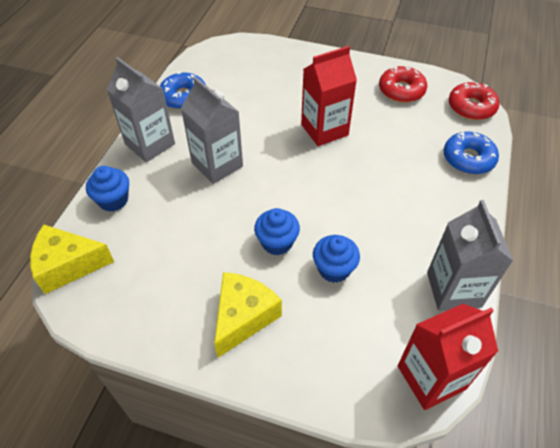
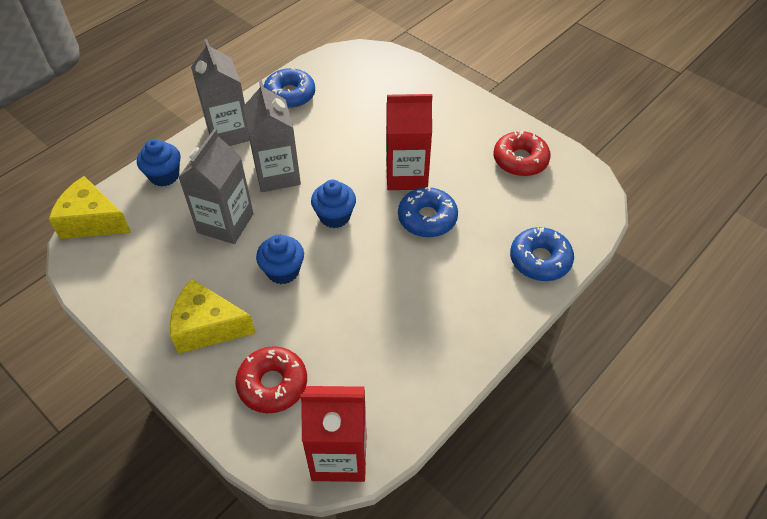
camera: 25 degrees right, 0 degrees up
yellow cheese [214,272,282,358] -> yellow cheese turned 135 degrees counterclockwise [170,279,256,354]
blue cupcake [313,235,360,283] -> blue cupcake moved to [311,180,356,228]
grey carton [427,200,513,311] -> grey carton moved to [178,129,254,244]
red donut [449,82,500,120] -> red donut moved to [235,346,307,413]
none -> blue donut [398,187,458,237]

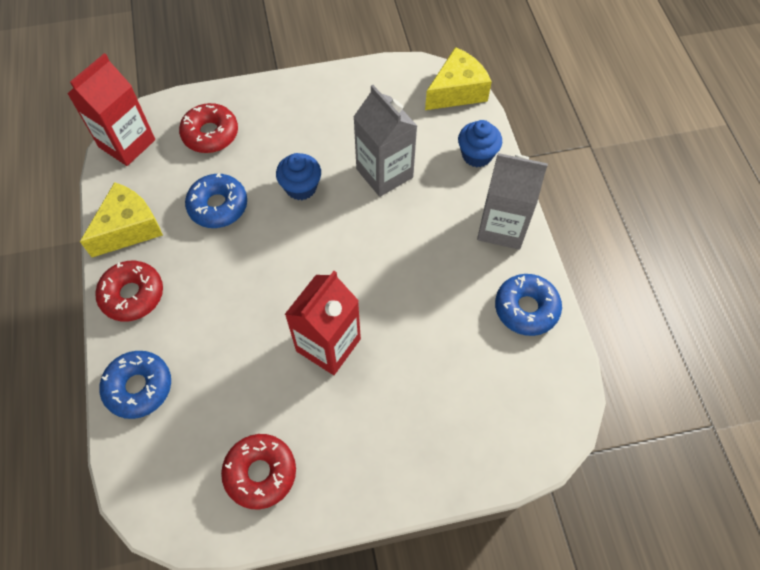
camera: 125 degrees right, 10 degrees up
yellow cheese [170,279,256,354] -> yellow cheese moved to [80,182,163,257]
grey carton [243,80,301,192] -> none
blue cupcake [311,180,356,228] -> none
blue donut [398,187,458,237] -> blue donut moved to [185,173,247,228]
none -> red donut [95,261,163,322]

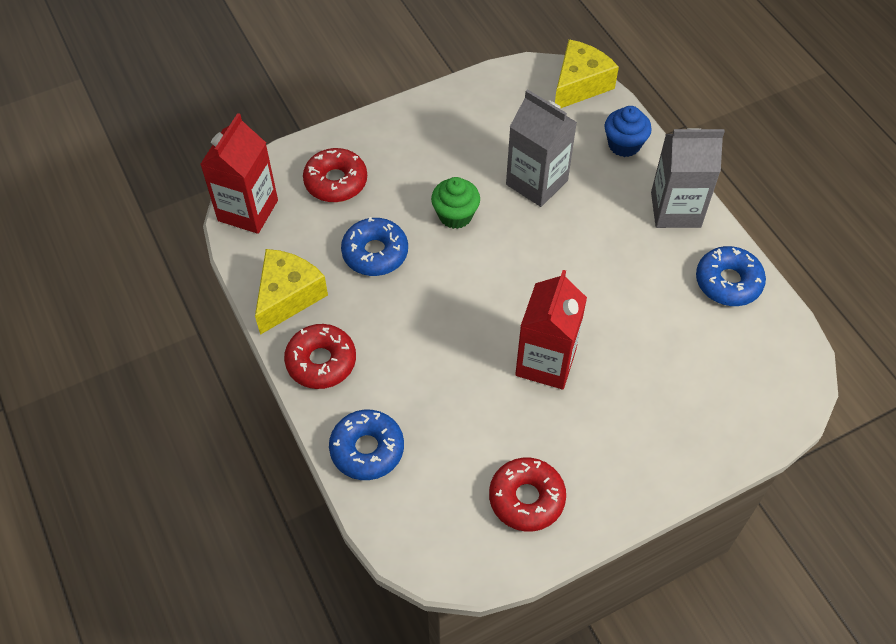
camera: 15 degrees left, 5 degrees down
blue cupcake [276,153,321,200] -> green cupcake [431,177,480,229]

